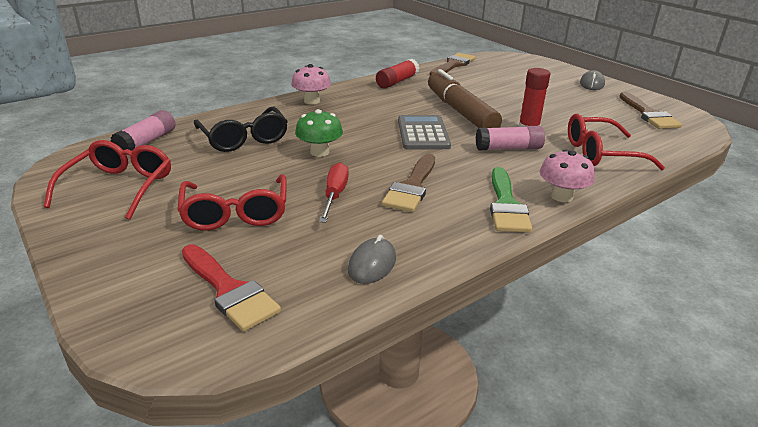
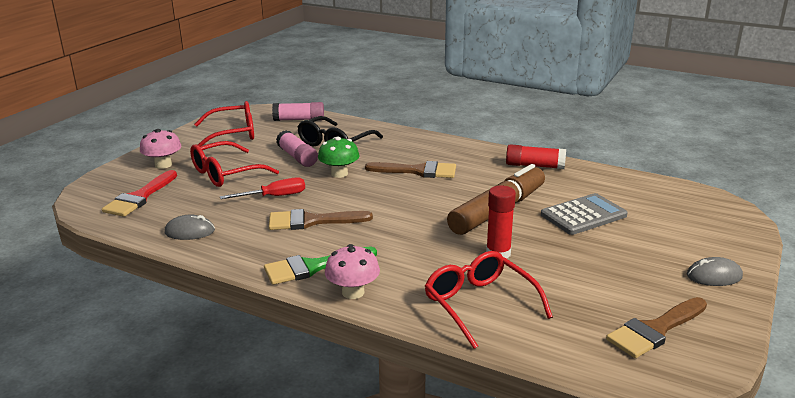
camera: 65 degrees right, 5 degrees down
pink mushroom [291,64,331,104] -> pink mushroom moved to [140,129,181,169]
grey calculator [398,115,451,150] -> grey calculator moved to [541,193,628,235]
brown brush [430,53,476,75] -> brown brush moved to [365,161,456,178]
pink glue stick [476,126,545,150] -> pink glue stick moved to [276,130,318,167]

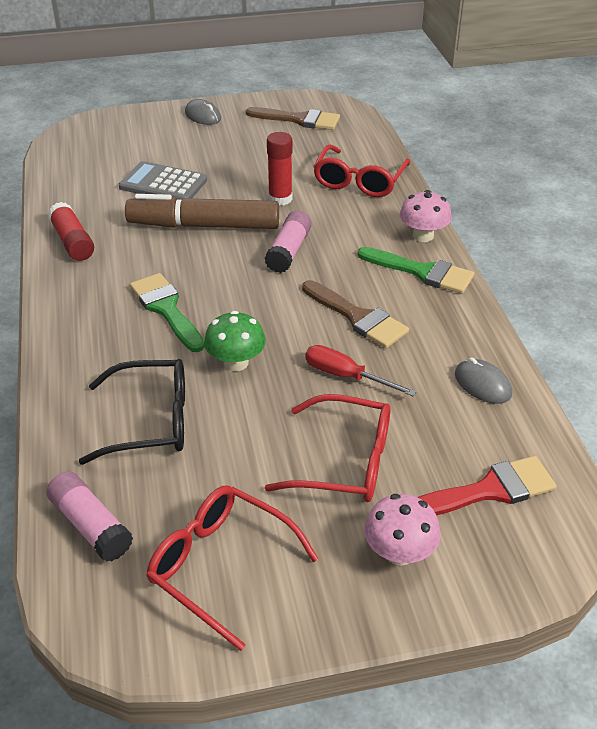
camera: 130 degrees left, 15 degrees up
pink glue stick [276,130,318,167] -> pink glue stick moved to [264,211,312,273]
brown brush [365,161,456,178] -> green brush [130,273,205,352]

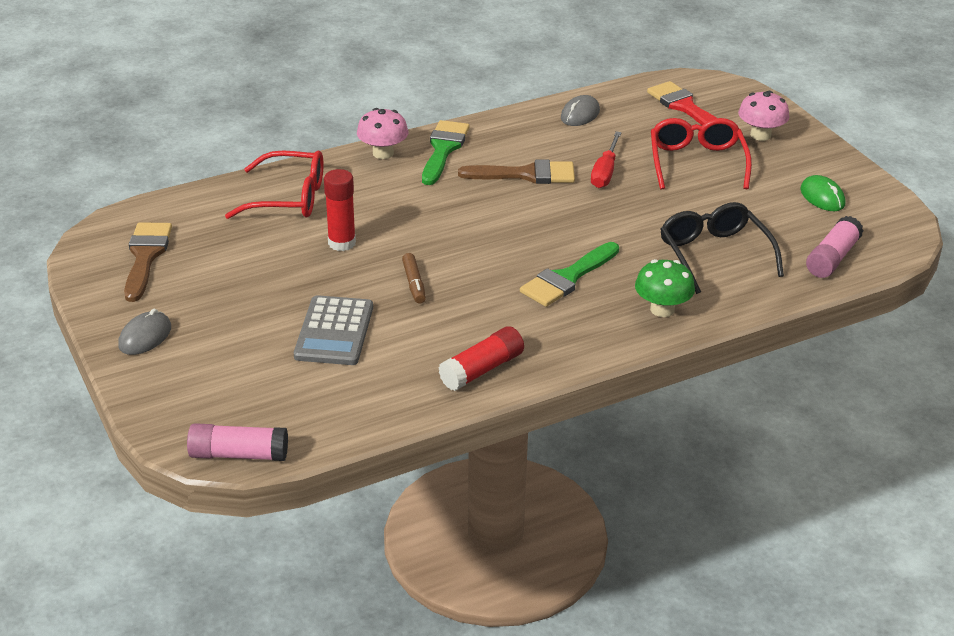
camera: 105 degrees left, 5 degrees down
brown marker [125,194,279,229] -> brown marker [402,253,426,304], size x0.41
red glasses [146,485,319,651] -> green mouse [800,175,845,211]
green mushroom [204,311,266,371] -> green mushroom moved to [635,259,695,317]
pink glue stick [264,211,312,273] -> pink glue stick moved to [187,423,288,461]
brown brush [302,280,409,348] -> brown brush turned 60 degrees clockwise [458,160,575,184]

